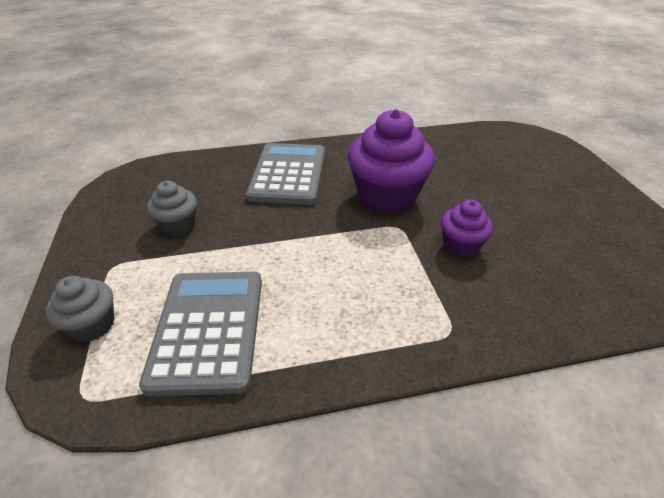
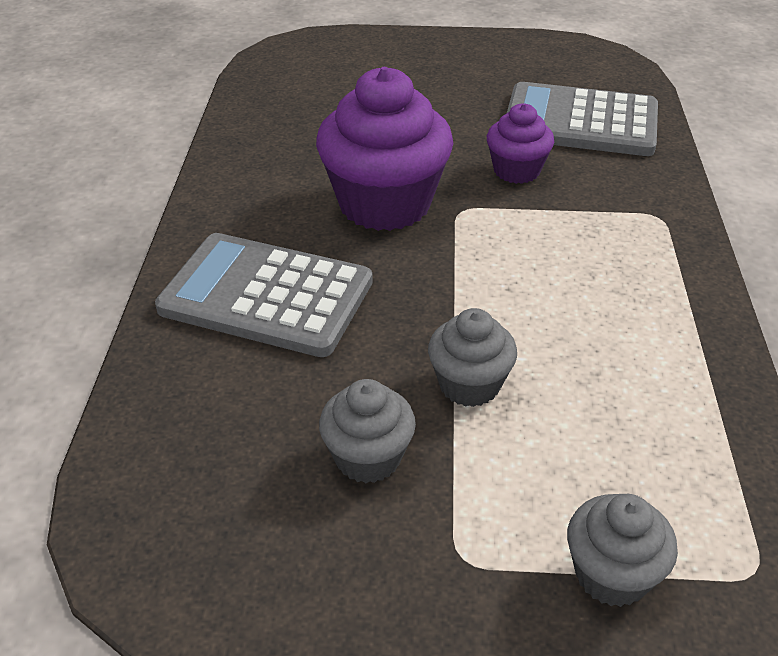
camera: 75 degrees left, 0 degrees up
grey calculator [139,272,262,396] -> grey calculator moved to [507,82,658,156]
none -> grey cupcake [428,308,517,407]

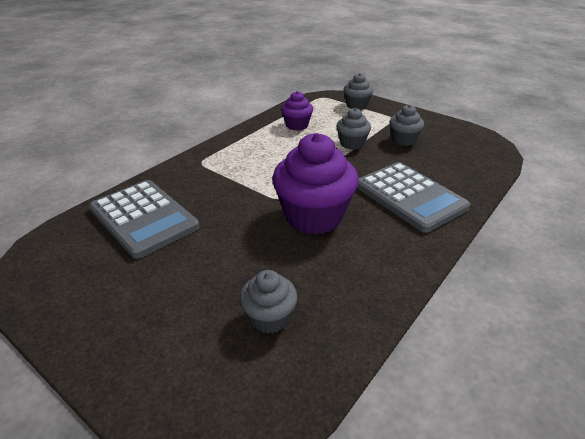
camera: 145 degrees left, 5 degrees down
purple cupcake [487,103,554,184] -> purple cupcake moved to [281,91,313,131]
none -> grey cupcake [240,270,298,334]

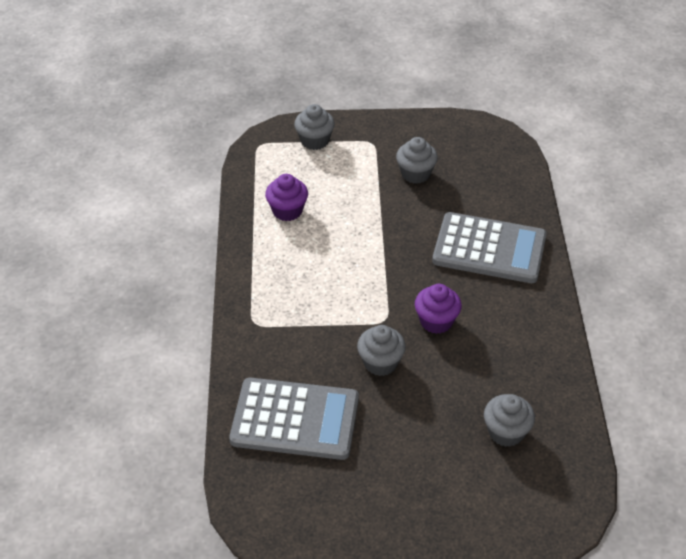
camera: 40 degrees left, 10 degrees up
purple cupcake [272,133,358,235] -> purple cupcake [415,284,462,334], size x0.53
grey cupcake [336,108,371,150] -> grey cupcake moved to [357,325,406,376]

